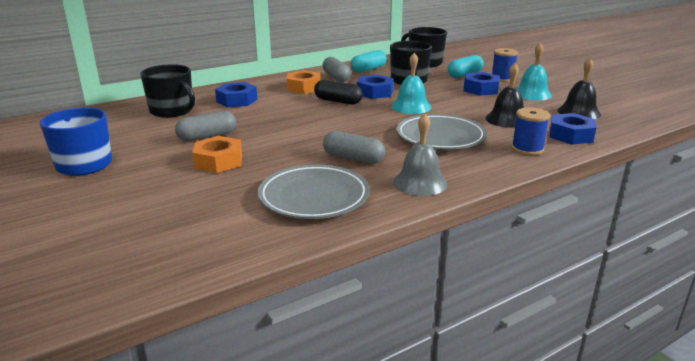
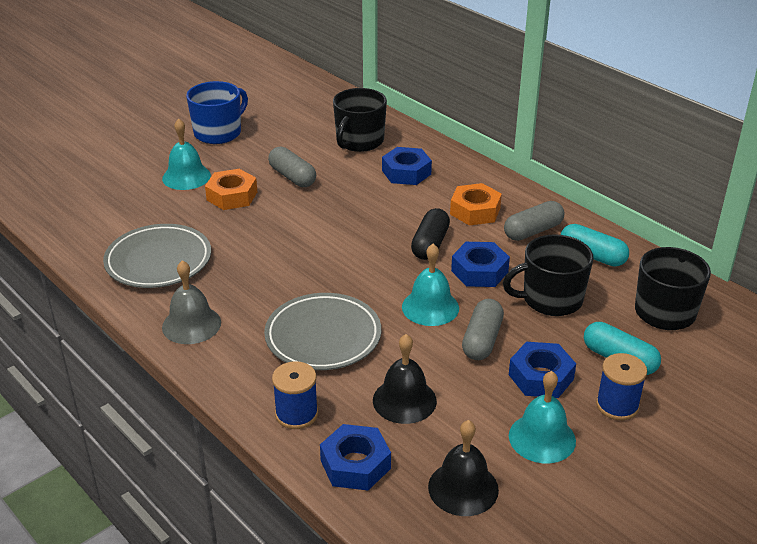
camera: 80 degrees right, 10 degrees up
grey capsule [323,131,385,164] -> grey capsule moved to [462,299,504,360]
none -> turquoise bell [162,119,211,190]

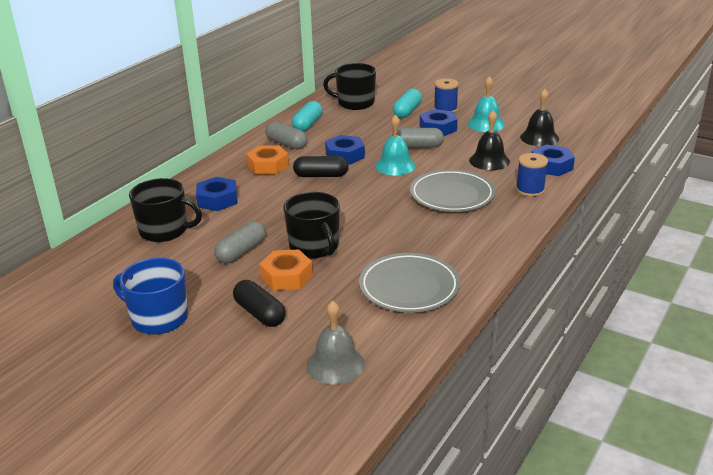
camera: 105 degrees left, 5 degrees down
turquoise bell [162,119,211,190] -> black capsule [233,280,286,327]
grey bell [162,260,221,344] -> grey bell moved to [307,301,365,385]
black mug [503,234,593,316] -> black mug moved to [283,192,340,258]

